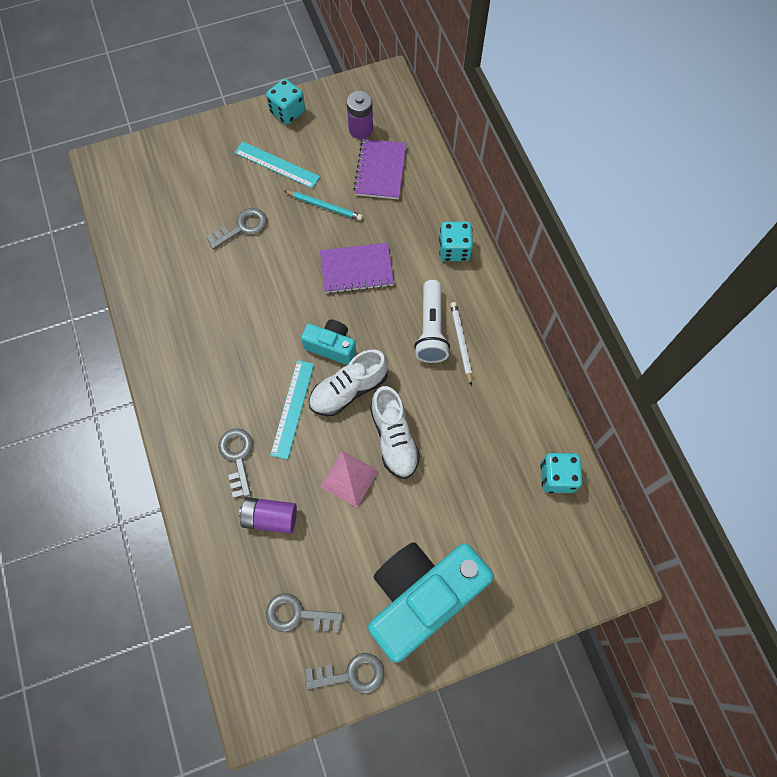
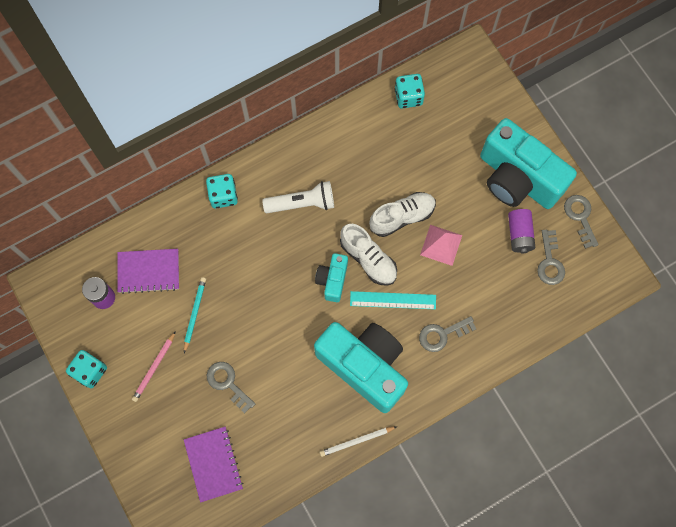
camera: 100 degrees left, 5 degrees up
turquoise ruler [234,141,320,188] -> pink pencil [132,331,176,402]
purple battery [239,497,297,534] -> purple battery moved to [508,209,535,253]
purple notebook [320,243,394,294] -> purple notebook moved to [184,426,243,503]
white pencil [450,302,472,386] -> white pencil moved to [320,426,397,457]
none -> turquoise camera [314,322,408,413]

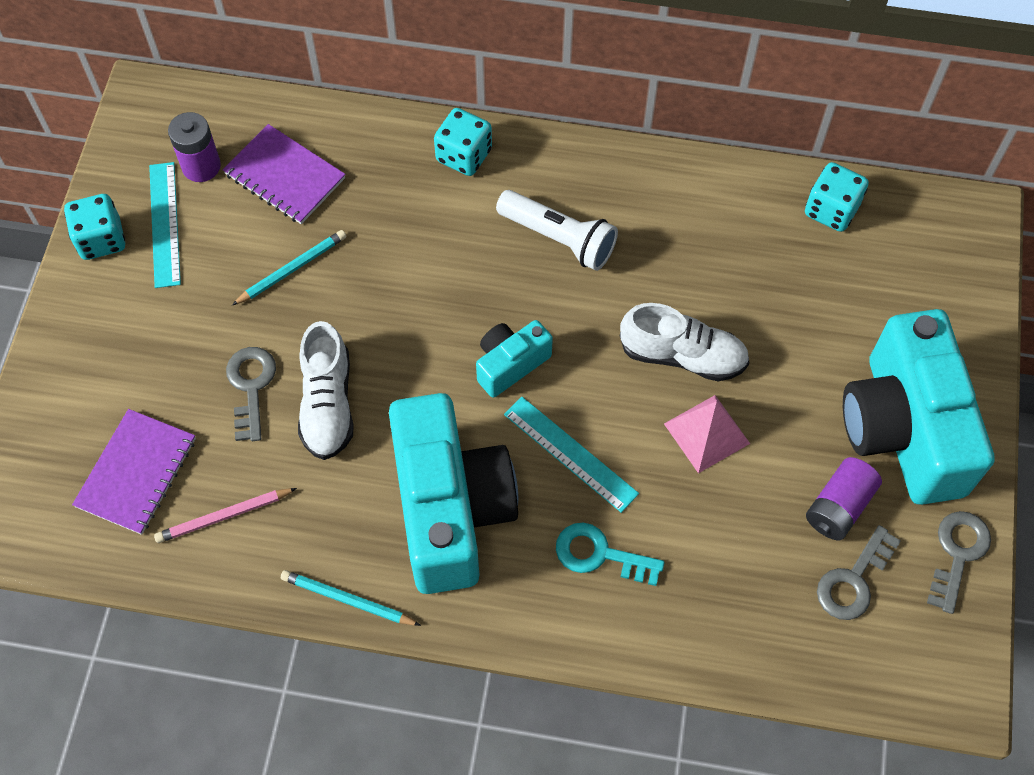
camera: 40 degrees right, 10 degrees down
pink pencil [132,331,176,402] -> pink pencil moved to [154,488,297,543]
white pencil [320,426,397,457] -> turquoise pencil [281,570,421,626]
white shoe [340,224,397,286] -> white shoe moved to [298,321,354,460]
grey key [419,316,476,352] -> turquoise key [556,523,665,586]
none -> turquoise ruler [149,162,181,288]

